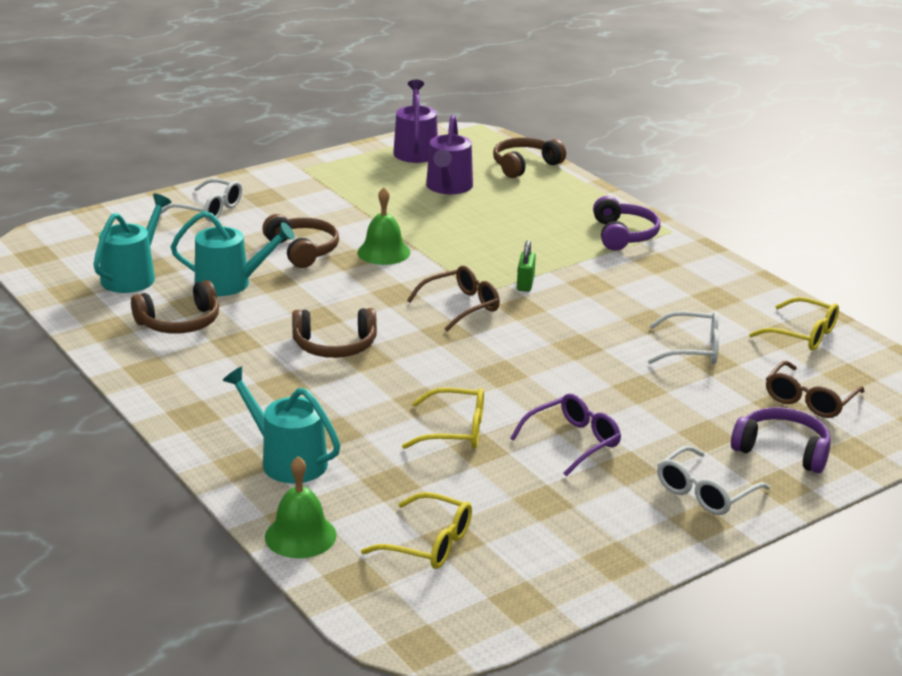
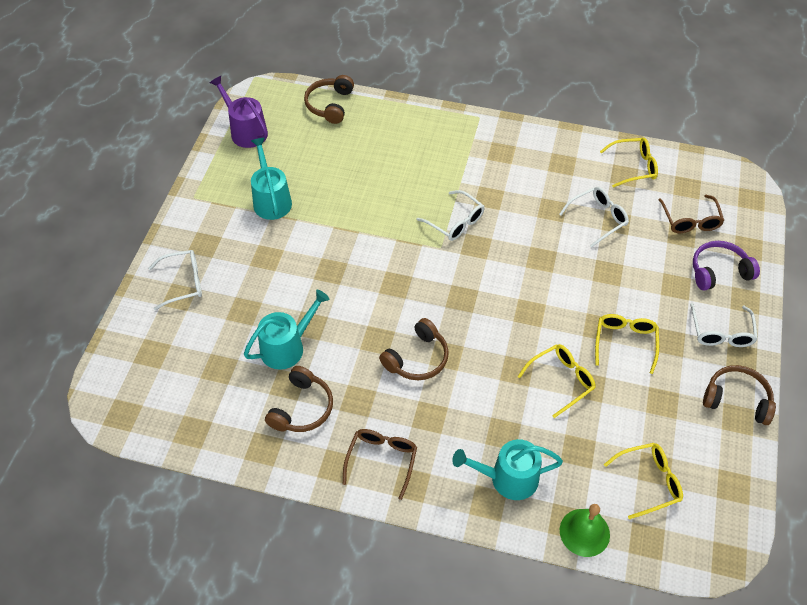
camera: 40 degrees left, 25 degrees up
turquoise watering can [93,194,171,293] -> turquoise watering can moved to [251,138,292,220]
brown headphones [263,214,339,268] -> brown headphones moved to [703,365,776,425]
green bell [357,187,410,265] -> none
brown glasses [407,266,500,331] -> brown glasses moved to [343,429,417,500]
purple watering can [426,115,473,194] -> none
purple glasses [510,394,621,476] -> yellow glasses [595,314,659,374]
green padlock [517,240,536,292] -> white glasses [417,190,484,241]
purple headphones [593,196,660,251] -> none

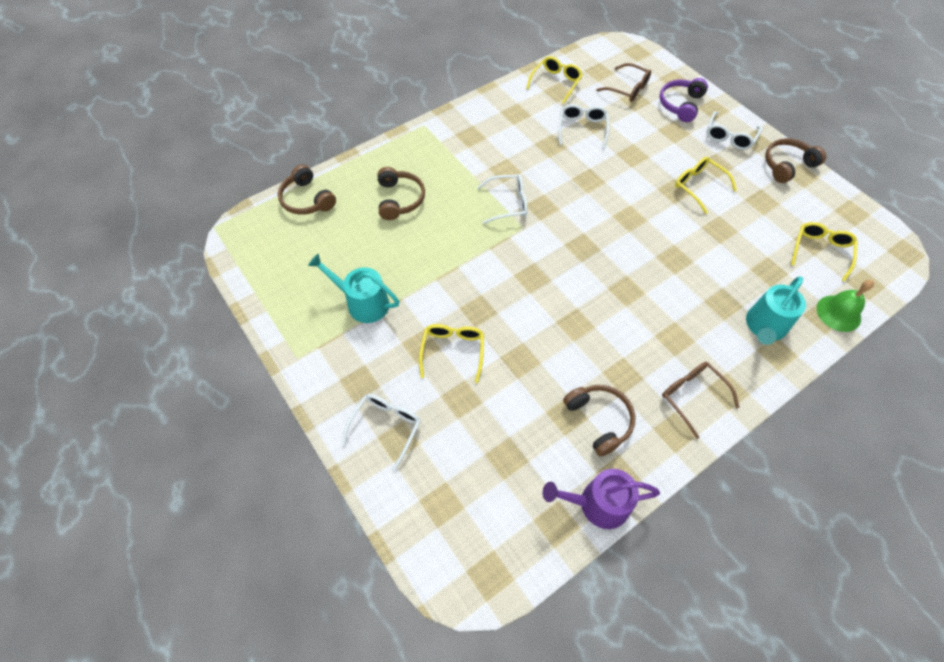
camera: 50 degrees left, 5 degrees up
purple watering can [210,76,268,148] -> purple watering can moved to [543,469,660,529]
turquoise watering can [244,290,330,370] -> none
brown headphones [379,318,449,380] -> brown headphones moved to [377,167,425,220]
yellow glasses [518,344,596,418] -> yellow glasses moved to [419,324,484,383]
white glasses [690,303,758,347] -> white glasses turned 75 degrees clockwise [707,111,762,150]

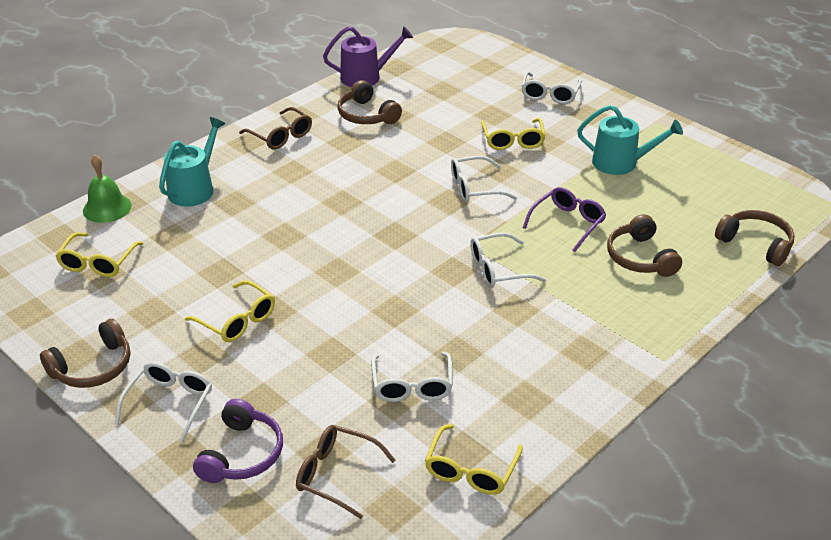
camera: 170 degrees right, 20 degrees down
none -> white glasses [451,156,517,202]
none -> purple glasses [523,187,606,252]

